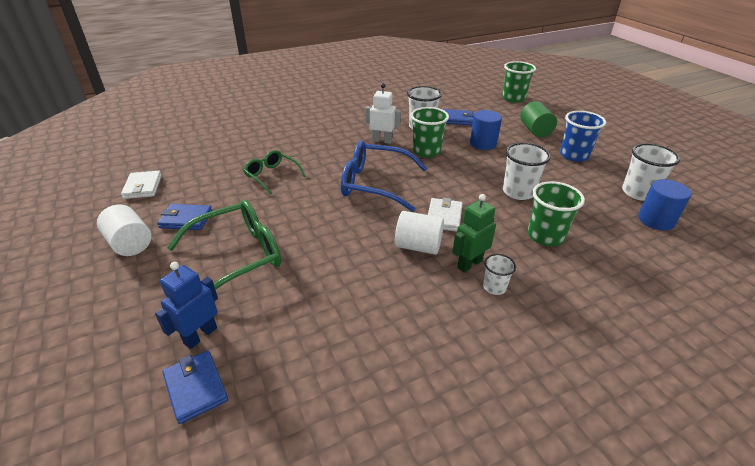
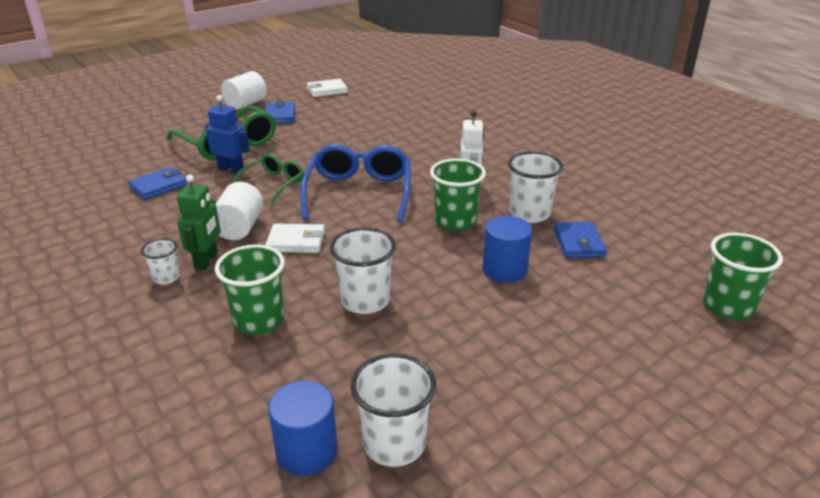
camera: 80 degrees right, 5 degrees down
blue robot [155,262,218,349] -> blue robot moved to [205,95,250,174]
blue wallet [162,351,228,424] -> blue wallet moved to [128,167,188,200]
green glasses [243,150,306,195] -> green glasses moved to [233,154,304,204]
green robot [452,194,496,273] -> green robot turned 60 degrees clockwise [177,175,221,270]
green cylinder [520,101,557,137] -> none
blue cup [560,111,606,162] -> none

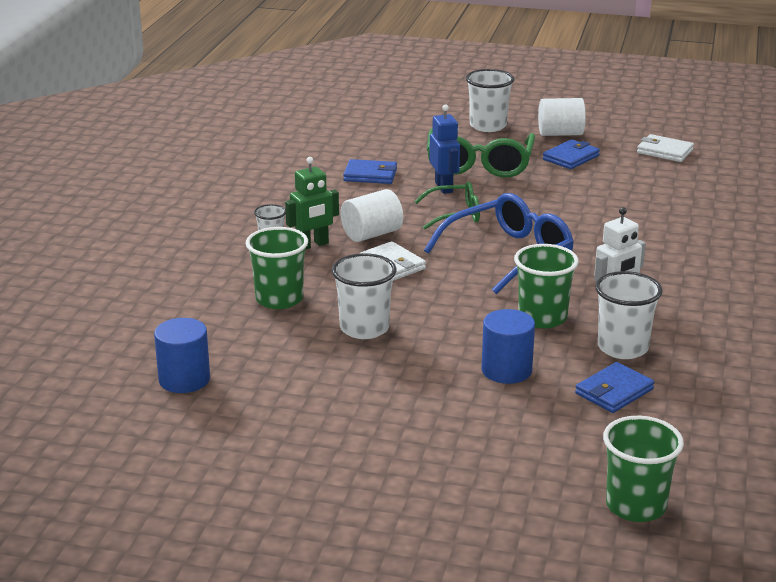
camera: 50 degrees right, 5 degrees down
white cup [350,354,436,467] -> white cup moved to [466,69,514,132]

